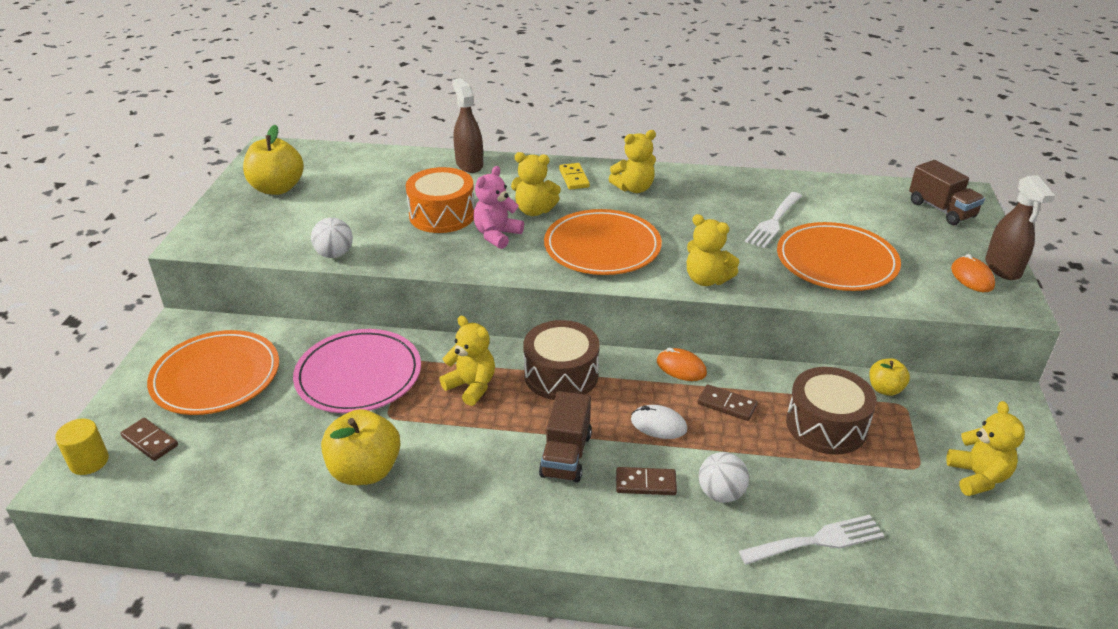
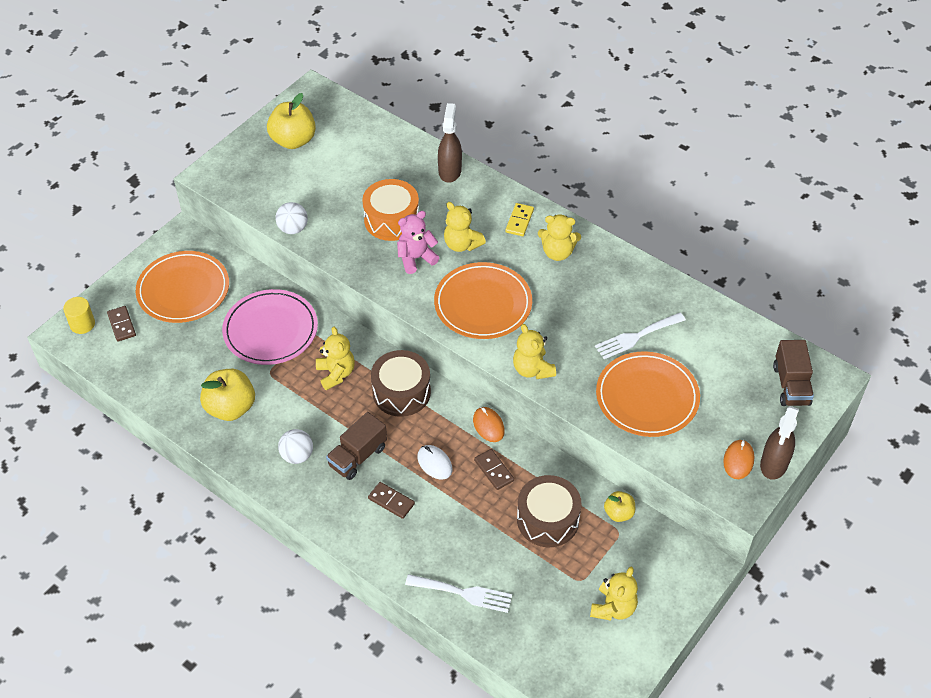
camera: 30 degrees right, 15 degrees up
white ball [699,452,749,503] -> white ball moved to [278,429,313,464]

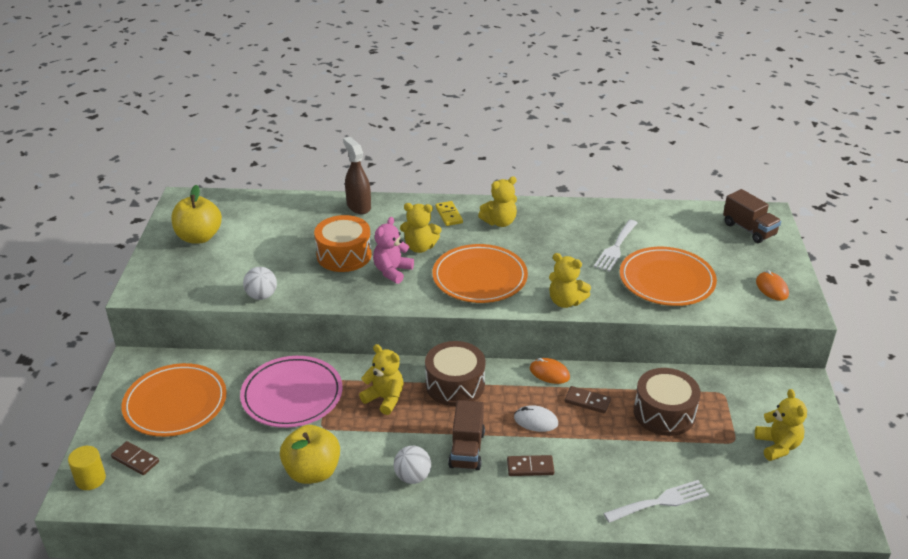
camera: 35 degrees left, 15 degrees down
yellow apple [604,491,635,522] -> none
brown spray bottle [760,406,799,480] -> none

